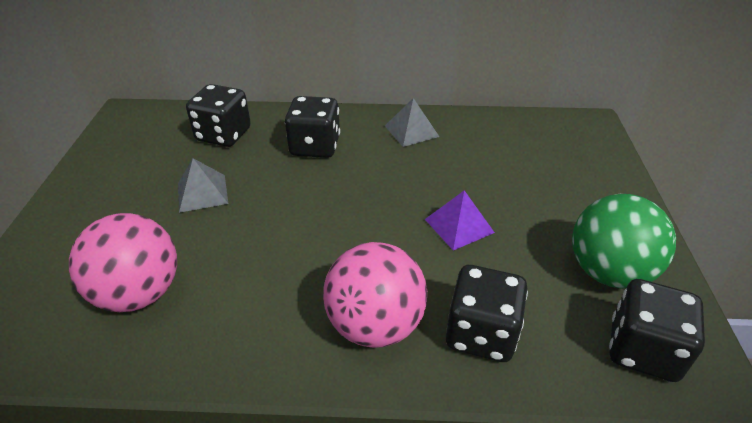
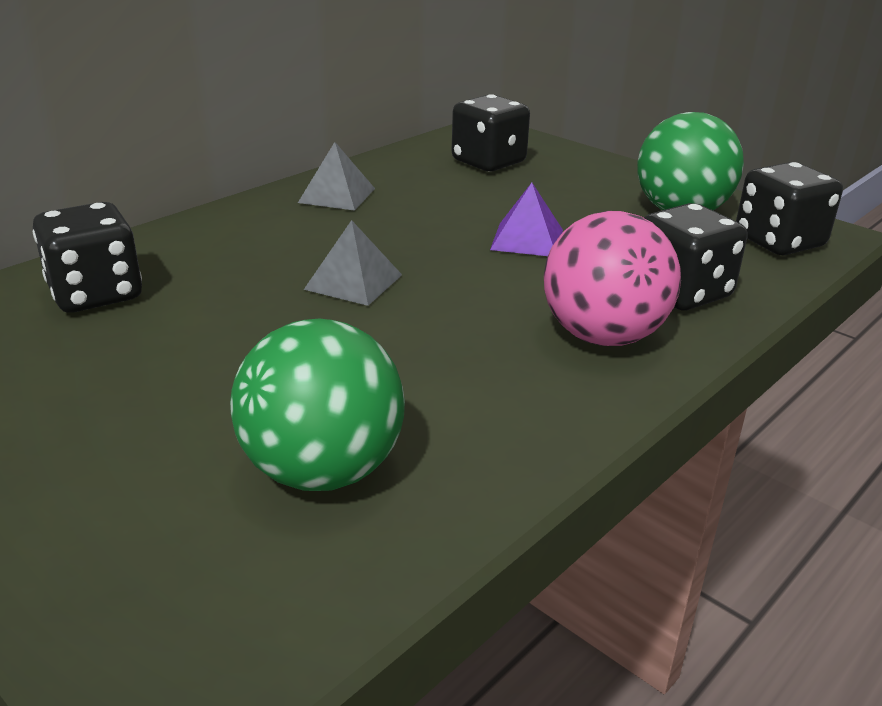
camera: 50 degrees left, 10 degrees down
pink ball [69,213,177,312] -> green ball [230,318,405,491]
grey pyramid [178,158,228,213] -> grey pyramid moved to [304,220,402,306]
black dice [285,96,340,158] -> black dice moved to [452,94,530,171]

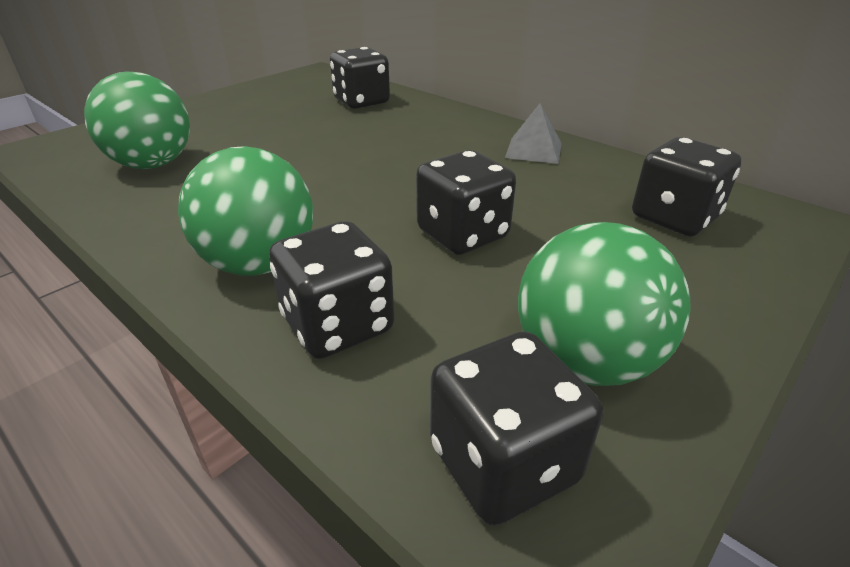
camera: 90 degrees right, 5 degrees up
grey pyramid [304,220,402,306] -> none
purple pyramid [490,183,563,256] -> black dice [416,150,516,255]
pink ball [544,211,681,346] -> green ball [178,146,313,276]

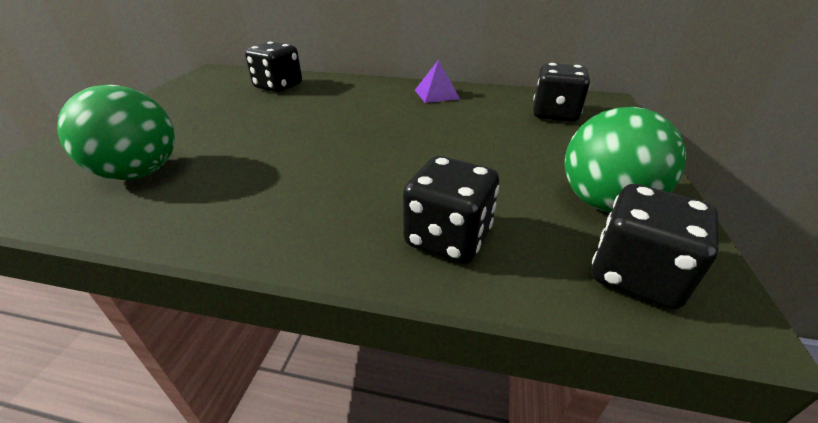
camera: 30 degrees left, 0 degrees up
green ball [178,146,313,276] -> none
black dice [416,150,516,255] -> none
grey pyramid [505,103,562,164] -> purple pyramid [415,60,460,103]

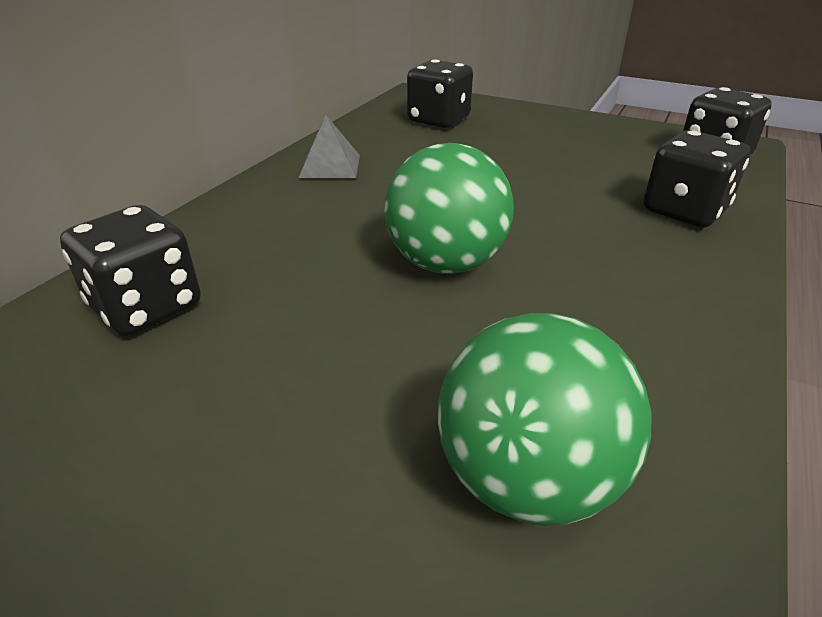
camera: 75 degrees left, 0 degrees up
purple pyramid [415,60,460,103] -> grey pyramid [299,115,360,178]
green ball [564,107,686,212] -> green ball moved to [384,143,513,274]

